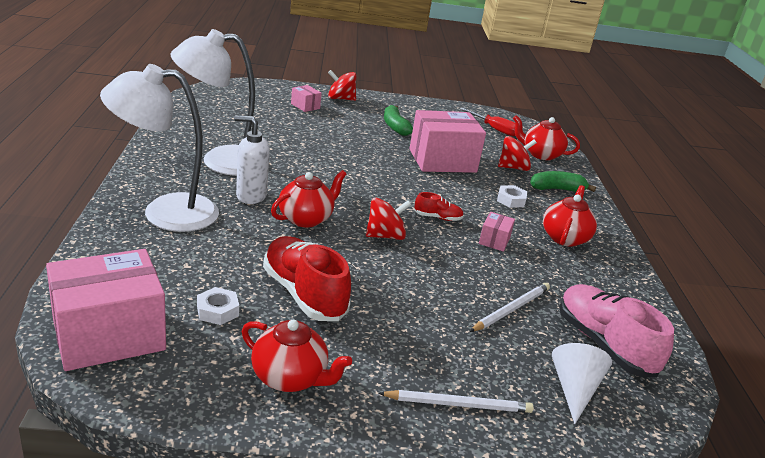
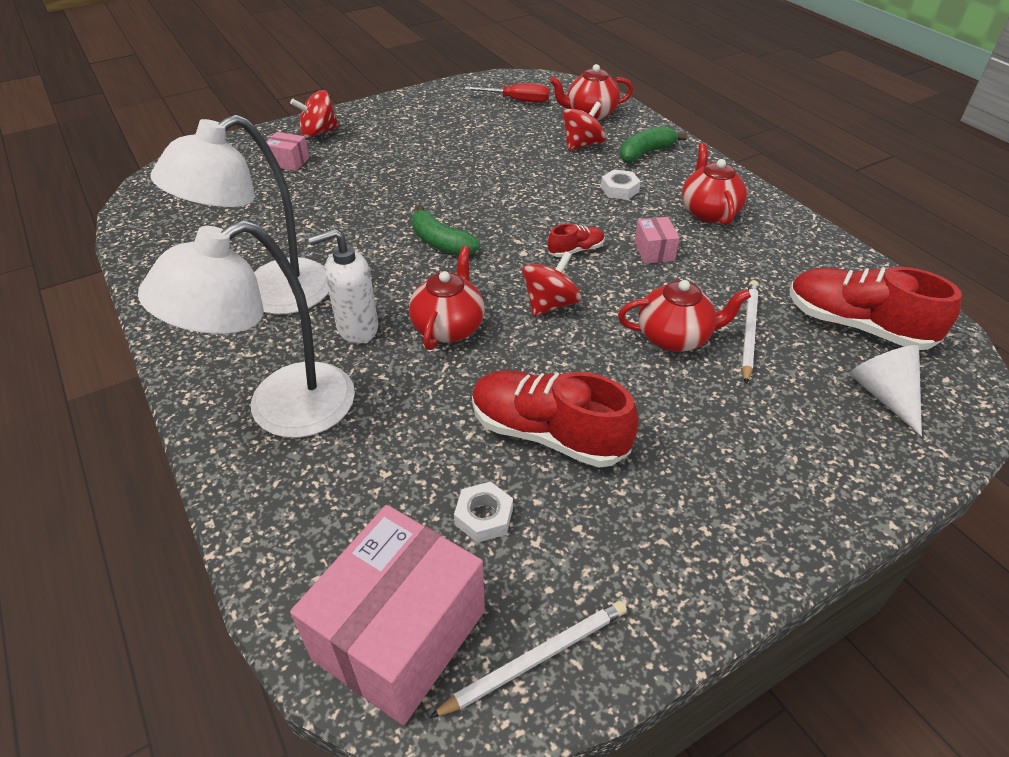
camera: 25 degrees left, 15 degrees up
red teapot [242,320,352,392] -> red teapot moved to [618,280,751,352]
white pencil [378,390,534,413] -> white pencil moved to [429,600,627,718]
green banana [384,105,413,136] -> green banana moved to [412,205,480,255]
pink box [409,110,486,173] -> none
pink shoe [559,284,674,378] -> red shoe [790,267,962,350]

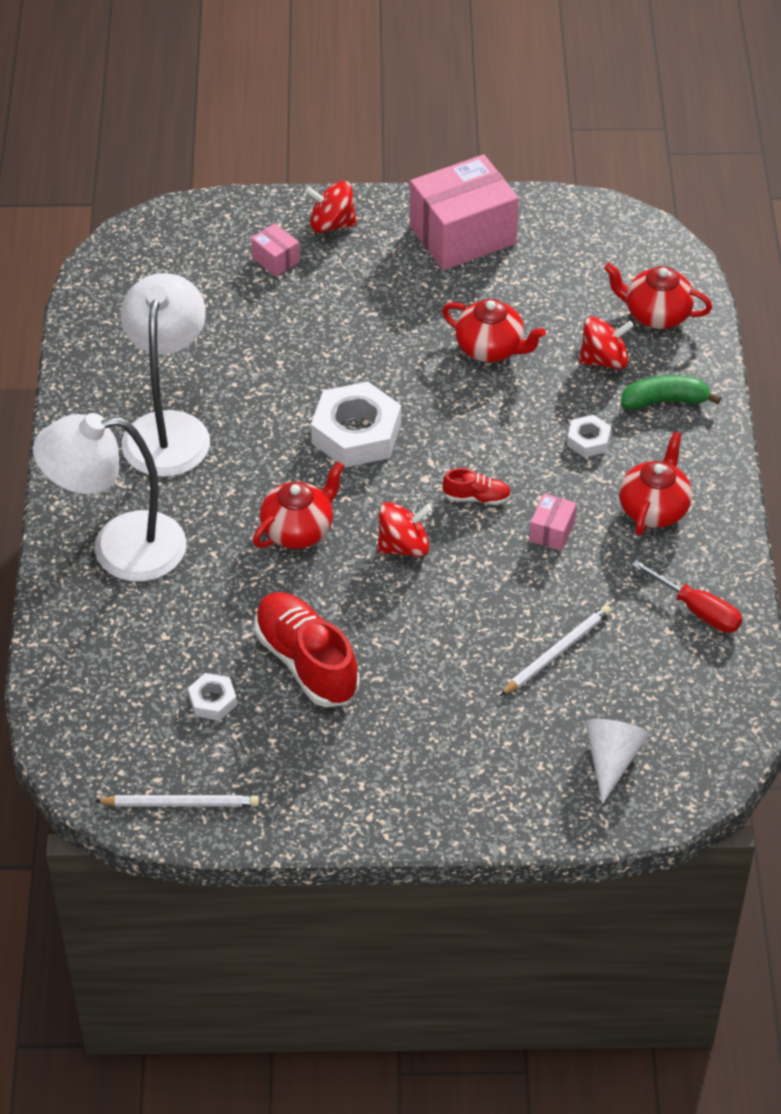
camera: 30 degrees right, 5 degrees up
white lamp [150,115,329,315] -> white lamp turned 105 degrees clockwise [121,273,210,477]
pink box [290,505,485,725] -> pink box moved to [410,154,519,270]
white soap dispenser [308,229,378,344] -> none
green banana [412,205,480,255] -> white nut [311,381,401,468]
red screwdriver [464,83,550,103] -> red screwdriver moved to [632,560,742,633]
red teapot [618,280,751,352] -> red teapot moved to [442,299,546,362]
red shoe [790,267,962,350] -> none

